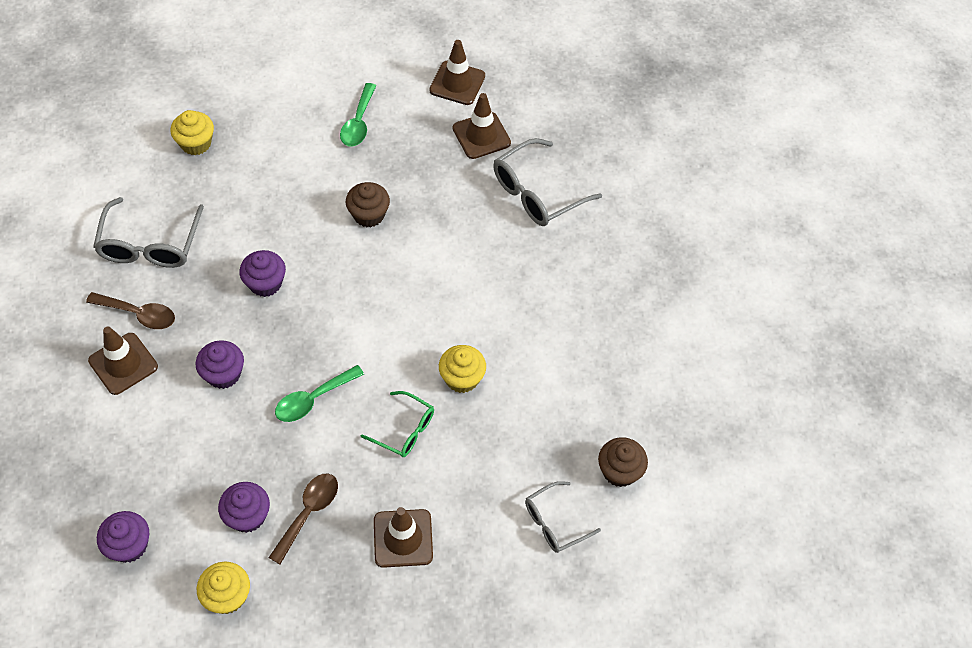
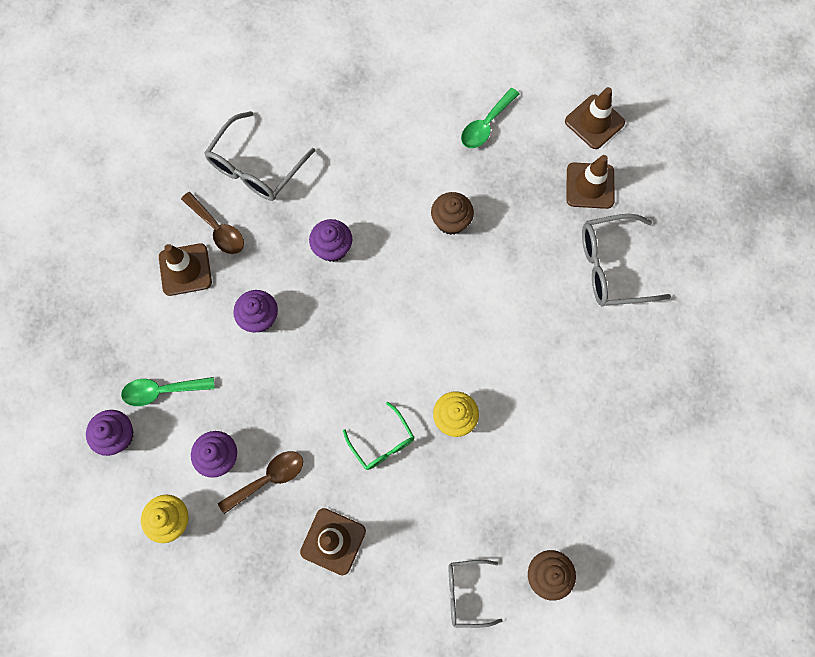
camera: 30 degrees right, 15 degrees up
yellow cupcake [170,110,214,155] -> none
green spoon [275,365,364,422] -> green spoon moved to [121,377,215,406]

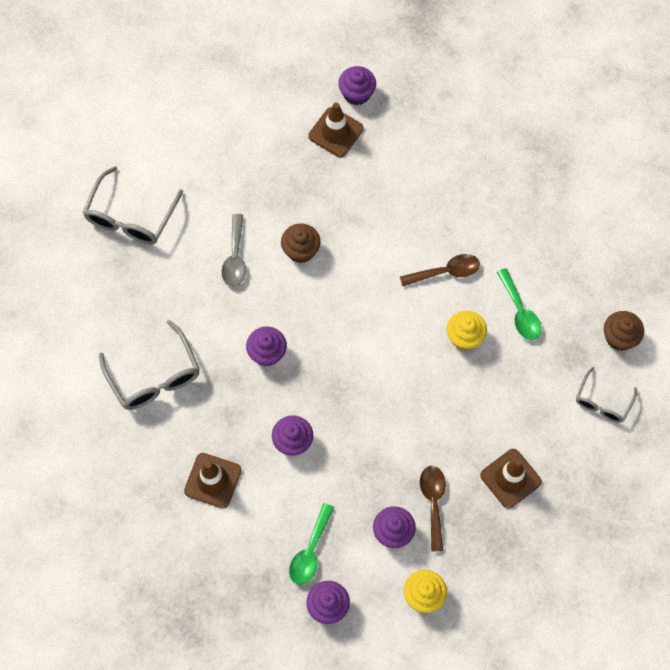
camera: 60 degrees left, 5 degrees down
brown spoon [181,192,244,254] -> brown spoon moved to [400,254,480,287]
green glasses [343,402,414,470] -> none
green spoon [461,88,520,148] -> green spoon moved to [497,268,541,340]
brown traffic cone [565,87,625,149] -> none
grey glasses [582,214,671,307] -> grey glasses moved to [82,166,183,245]
none -> grey spoon [222,214,246,287]
none -> purple cupcake [338,66,376,105]

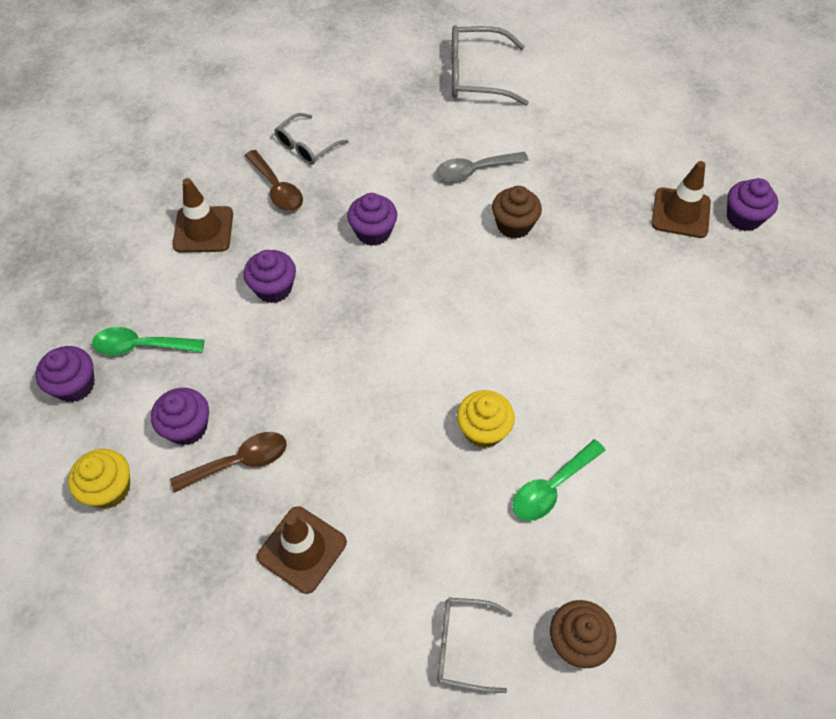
camera: 70 degrees right, 10 degrees down
grey glasses [99,320,200,410] -> grey glasses [274,113,349,165], size x0.61
brown spoon [400,254,480,287] -> brown spoon moved to [245,150,303,211]

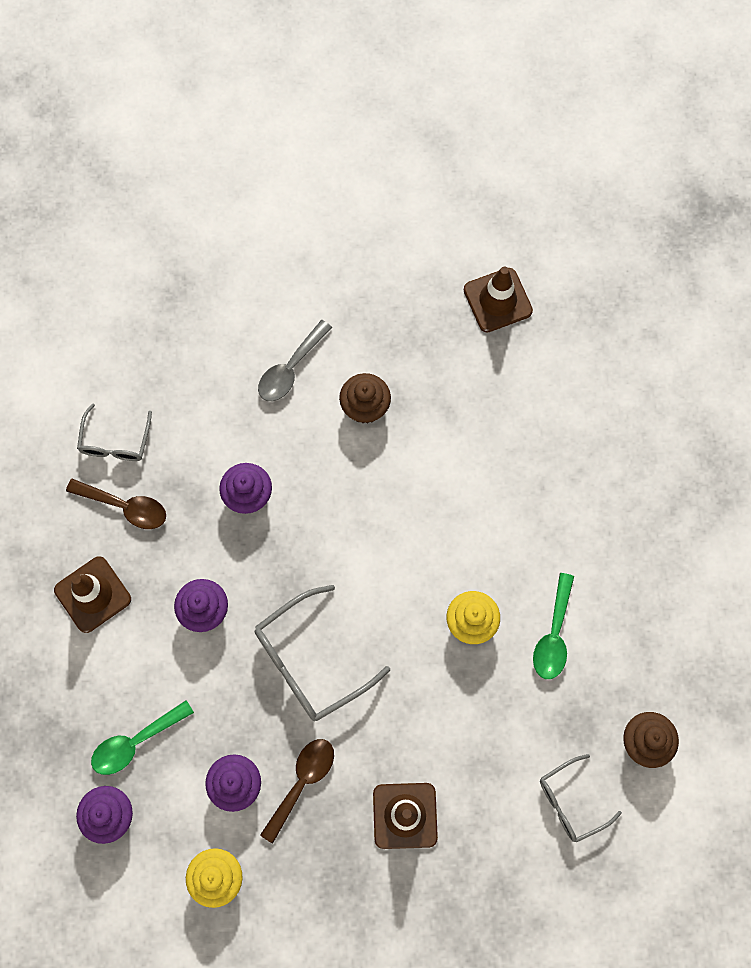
camera: 35 degrees left, 15 degrees up
grey glasses [452,25,529,106] -> grey glasses moved to [255,585,390,721]
purple cupcake [727,178,778,231] -> none

